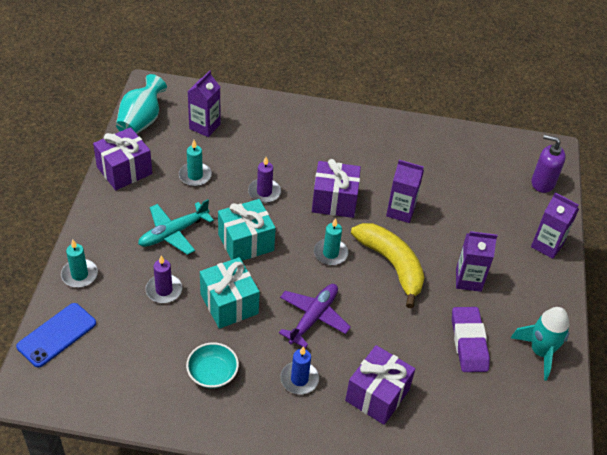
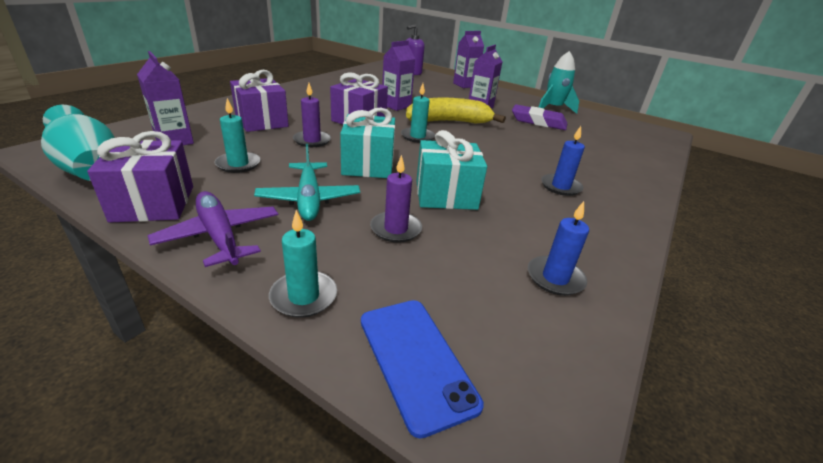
camera: 65 degrees left, 15 degrees down
turquoise bowl [186,343,239,388] -> none
purple plane [279,284,351,348] -> purple plane moved to [148,191,278,267]
purple gift [345,345,415,425] -> purple gift moved to [230,70,289,132]
none -> blue candle [528,201,589,296]

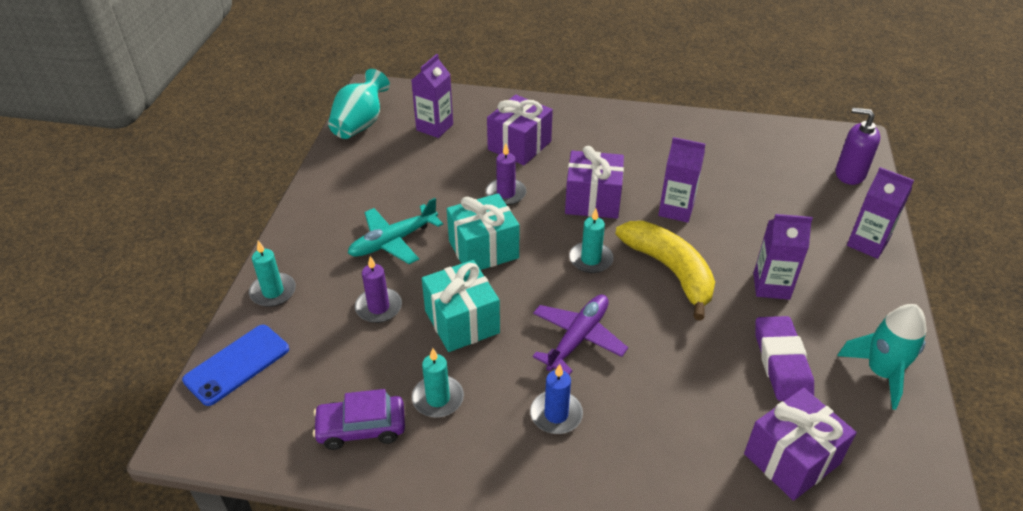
camera: 70 degrees right, 10 degrees up
purple gift [87,131,193,223] -> purple gift moved to [744,388,857,501]
purple plane [148,191,278,267] -> purple plane moved to [533,294,628,375]
turquoise candle [214,98,261,173] -> turquoise candle moved to [412,348,464,418]
blue candle [528,201,589,296] -> purple car [313,389,405,450]

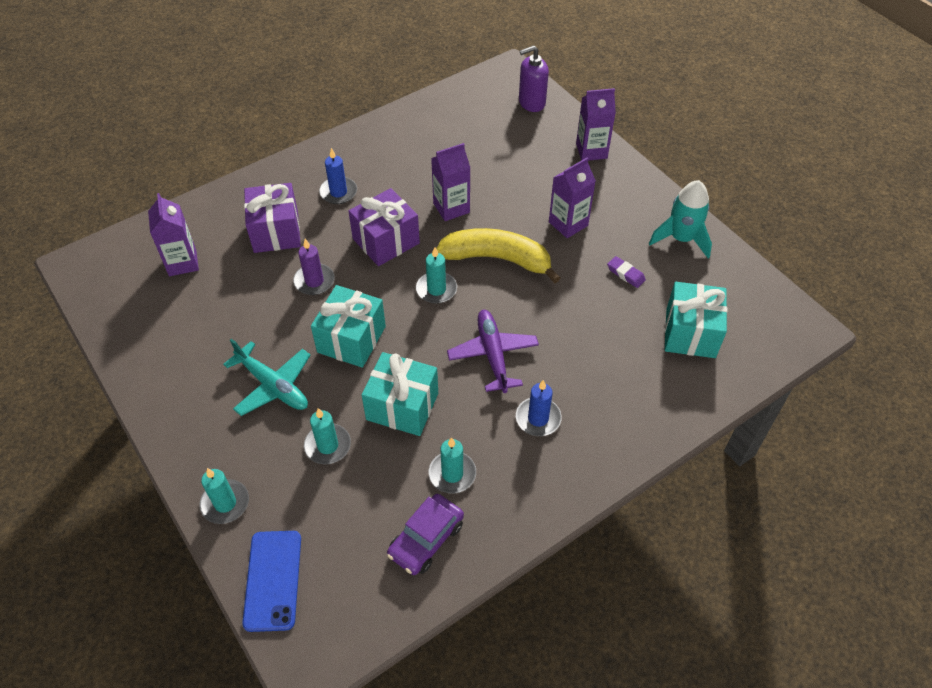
camera: 45 degrees left, 10 degrees up
turquoise vase [328,69,390,139] -> none
turquoise plane [348,198,443,264] -> turquoise plane turned 60 degrees counterclockwise [223,339,311,416]
purple candle [355,256,402,323] -> turquoise candle [304,408,351,464]
purple gift [744,388,857,501] -> turquoise gift [665,282,727,358]
purple eraser [755,316,814,401] -> purple eraser [607,256,646,288], size x0.51
none -> blue candle [319,148,357,204]

